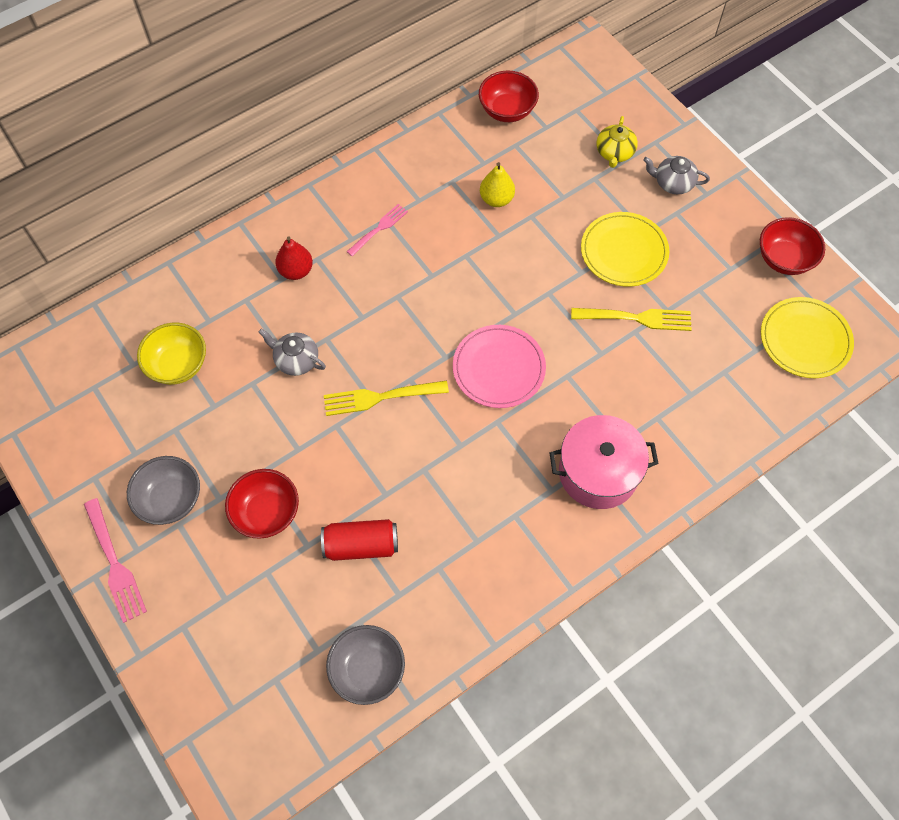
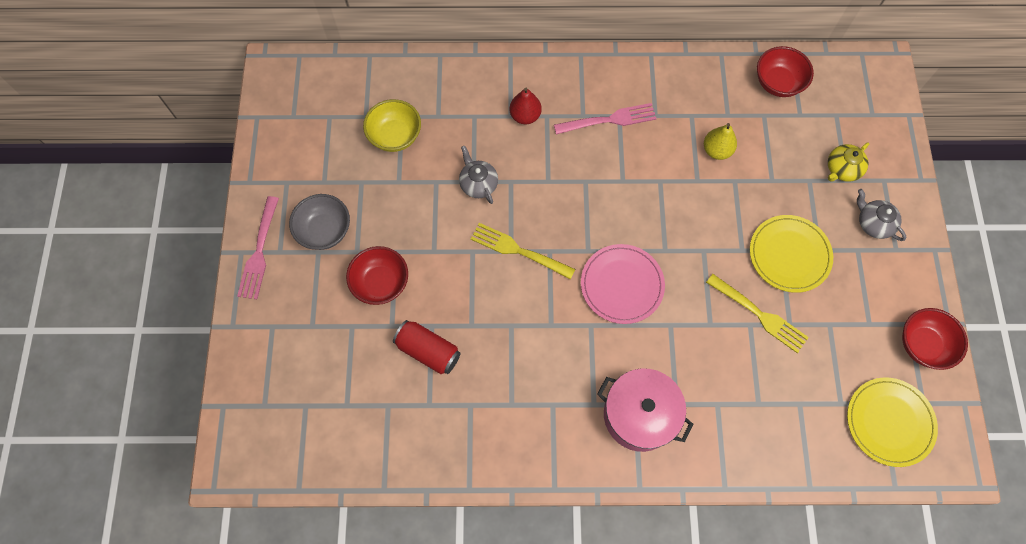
camera: 35 degrees right, 5 degrees up
grey bowl [326,625,405,705] -> none
pink fork [347,204,408,257] -> pink fork [554,103,657,135], size x1.50

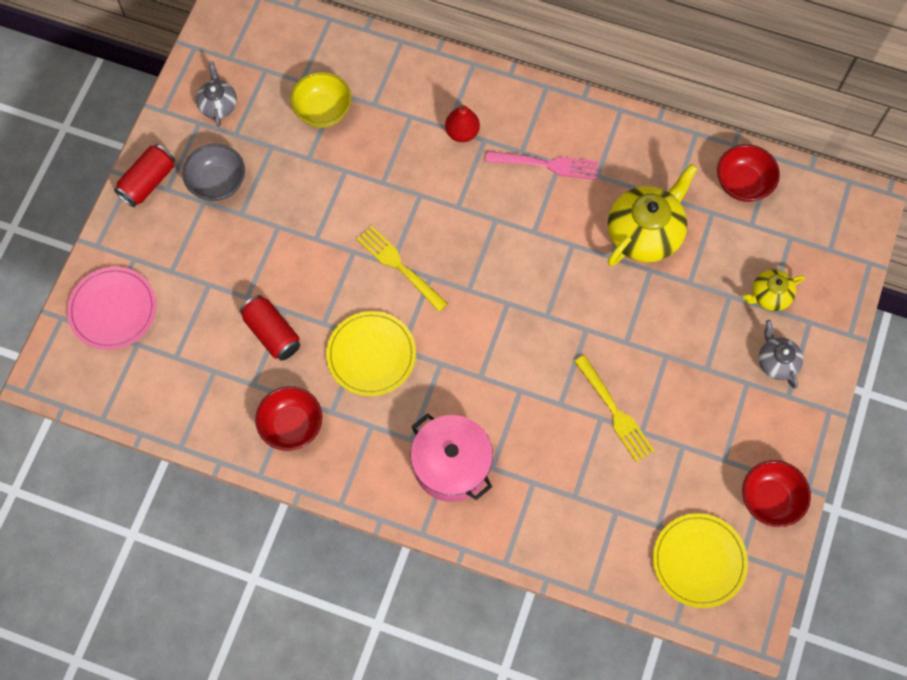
camera: 20 degrees right, 0 degrees up
pink fork [237,196,279,299] -> red can [114,144,175,207]
red bowl [346,246,408,305] -> red bowl moved to [255,386,322,451]
grey teapot [459,146,498,204] -> grey teapot moved to [196,61,237,127]
pink plate [581,244,665,324] -> pink plate moved to [67,267,156,350]
yellow pear [704,123,737,160] -> yellow teapot [608,164,698,266]
yellow plate [750,215,833,293] -> yellow plate moved to [326,311,416,396]

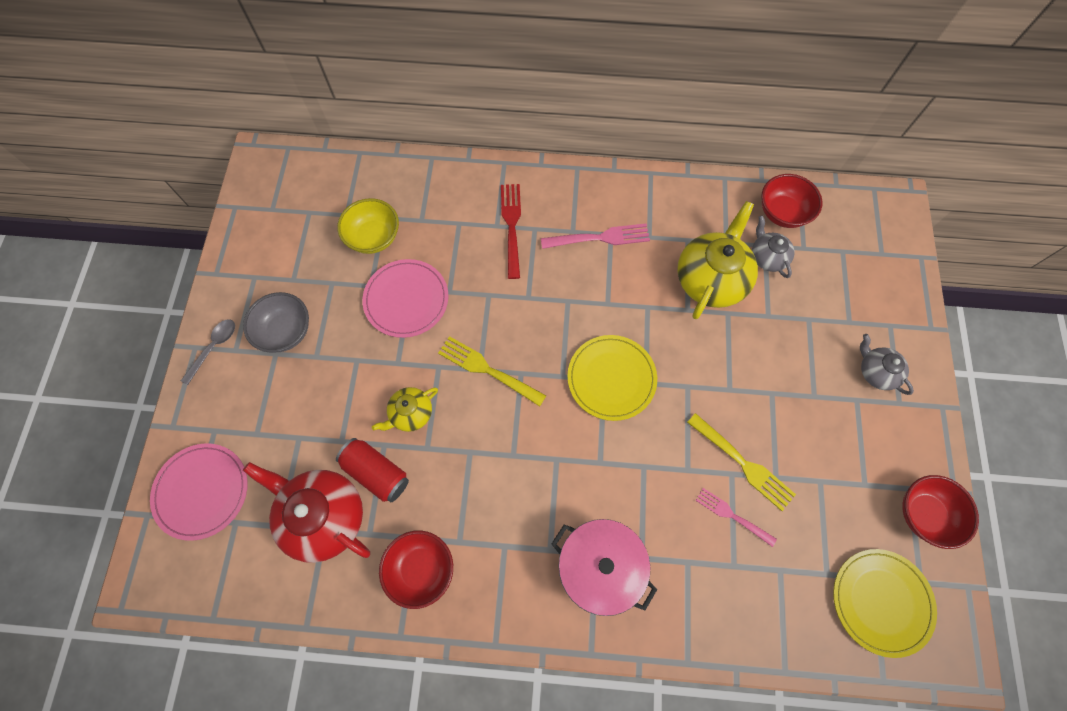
camera: 15 degrees left, 0 degrees up
red can [114,144,175,207] -> grey spoon [181,319,235,385]
grey teapot [196,61,237,127] -> grey teapot moved to [752,215,795,278]
yellow plate [326,311,416,396] -> yellow plate moved to [567,335,657,421]
red pear [445,104,480,142] -> red fork [501,184,521,279]
yellow teapot [743,269,805,311] -> yellow teapot moved to [372,387,438,432]
none -> red teapot [243,462,370,563]
none -> pink plate [362,259,448,338]
none -> pink fork [695,488,777,547]

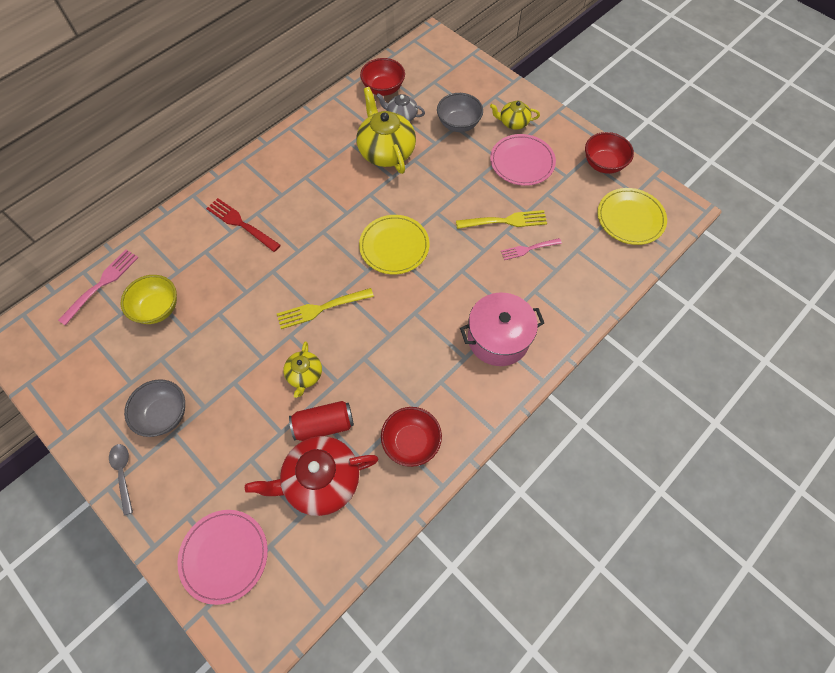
camera: 50 degrees left, 5 degrees down
pink plate [362,259,448,338] -> pink plate moved to [490,134,556,186]
pink fork [541,224,650,249] -> pink fork moved to [58,249,139,326]
grey teapot [860,334,914,395] -> yellow teapot [490,101,540,130]
none -> grey bowl [437,93,483,132]

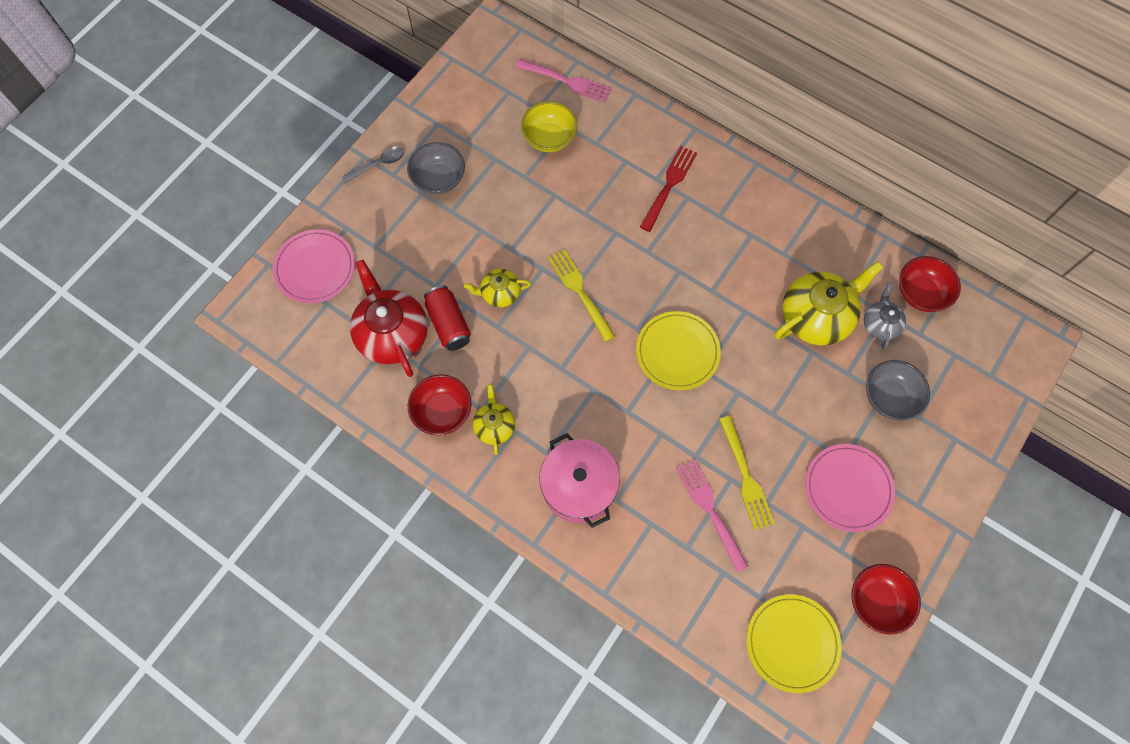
camera: 80 degrees right, 5 degrees up
yellow teapot [490,101,540,130] -> yellow teapot moved to [473,384,515,455]
pink fork [501,238,562,260] -> pink fork [676,459,748,572], size x1.50

